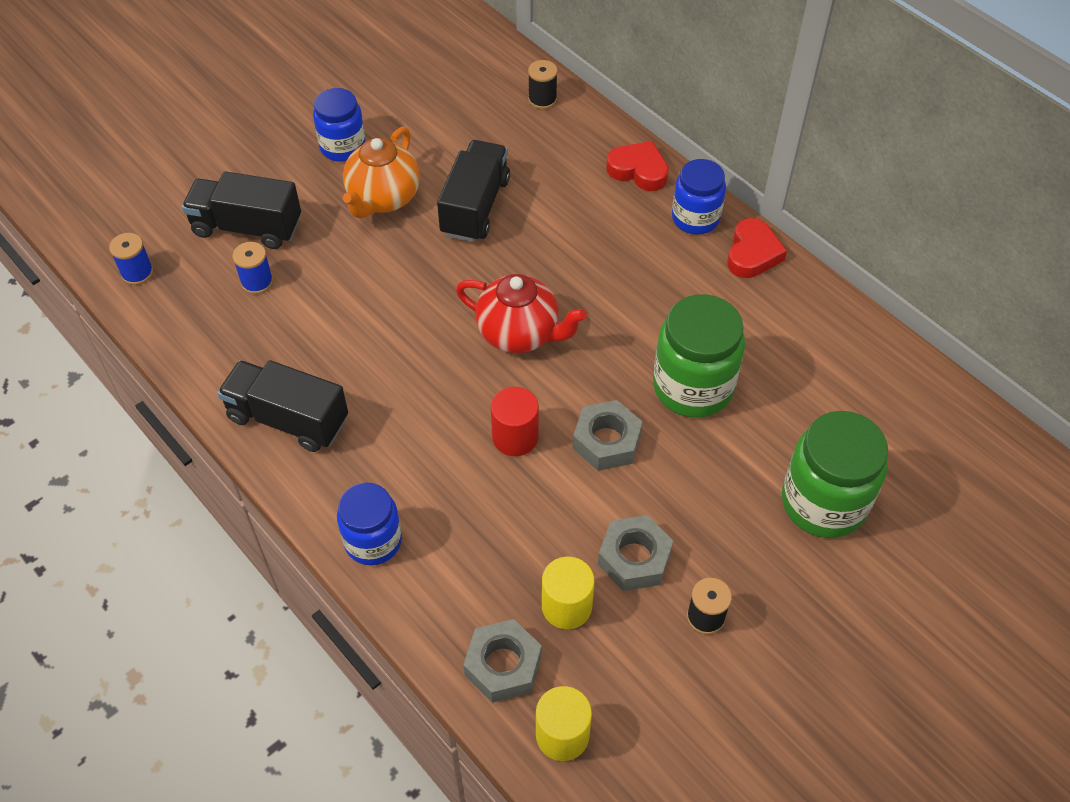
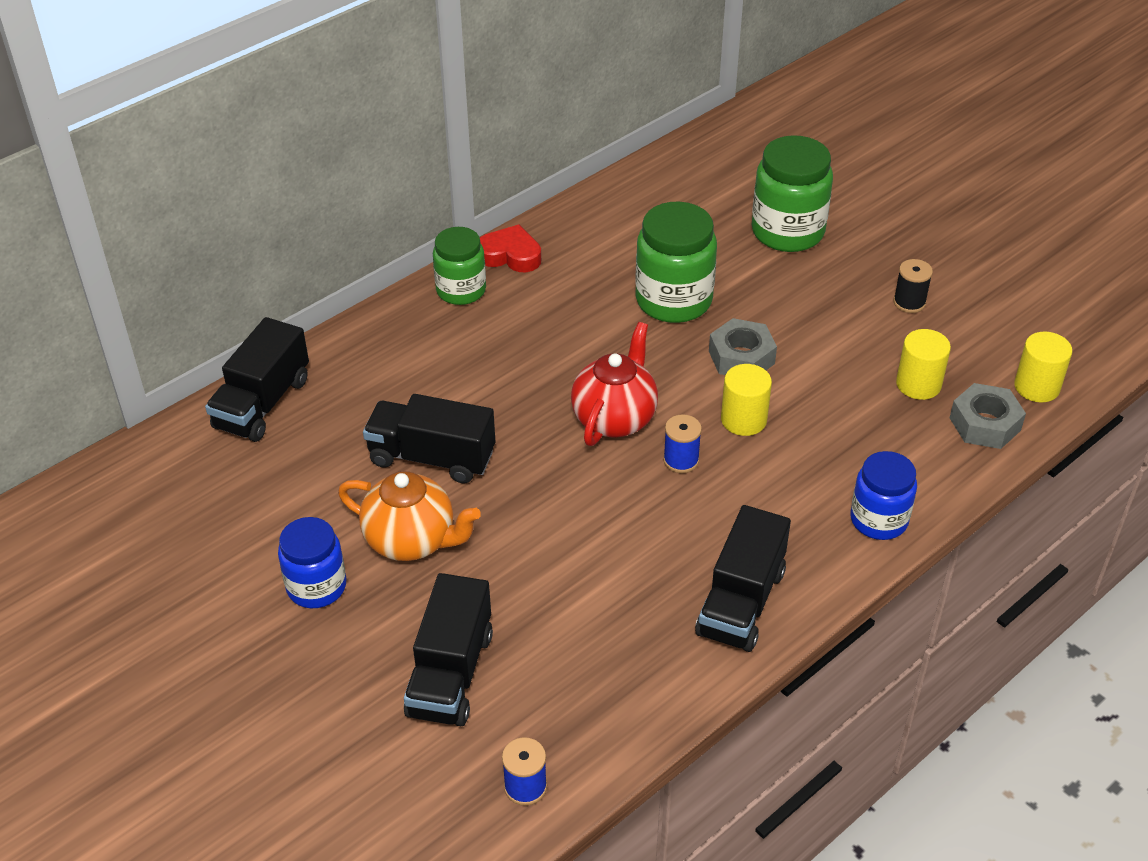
camera: 90 degrees left, 10 degrees down
blue spool [233,242,273,294] -> blue spool moved to [663,414,702,473]
red cylinder [491,387,539,456] -> yellow cylinder [721,364,772,436]
black spool [528,60,558,109] -> black truck [205,317,309,442]
grey nut [598,515,673,591] -> none
red heart [606,141,669,191] -> none
blue jar [672,159,726,235] -> green jar [433,227,486,305]

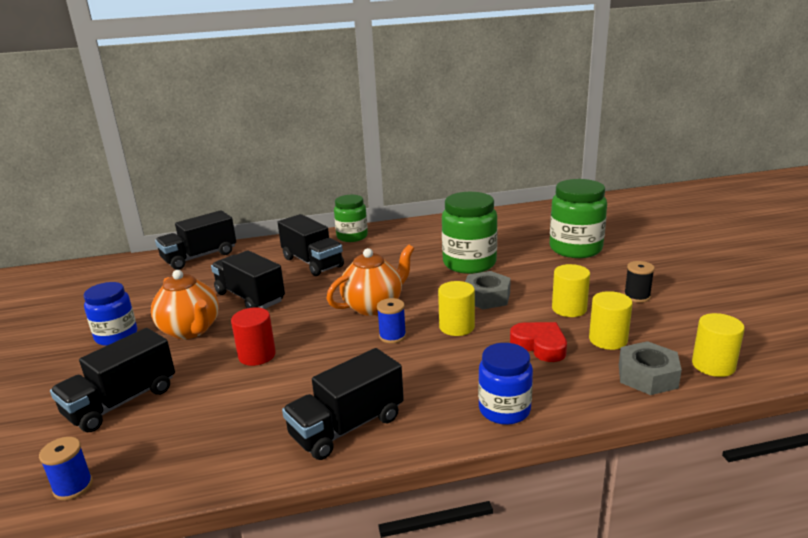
camera: 30 degrees right, 20 degrees down
red heart [480,224,541,272] -> red heart moved to [510,322,567,362]
red teapot [571,322,658,446] -> orange teapot [326,244,414,316]
none -> red cylinder [231,307,276,366]
none -> black truck [278,214,344,276]
none -> yellow cylinder [552,264,590,317]

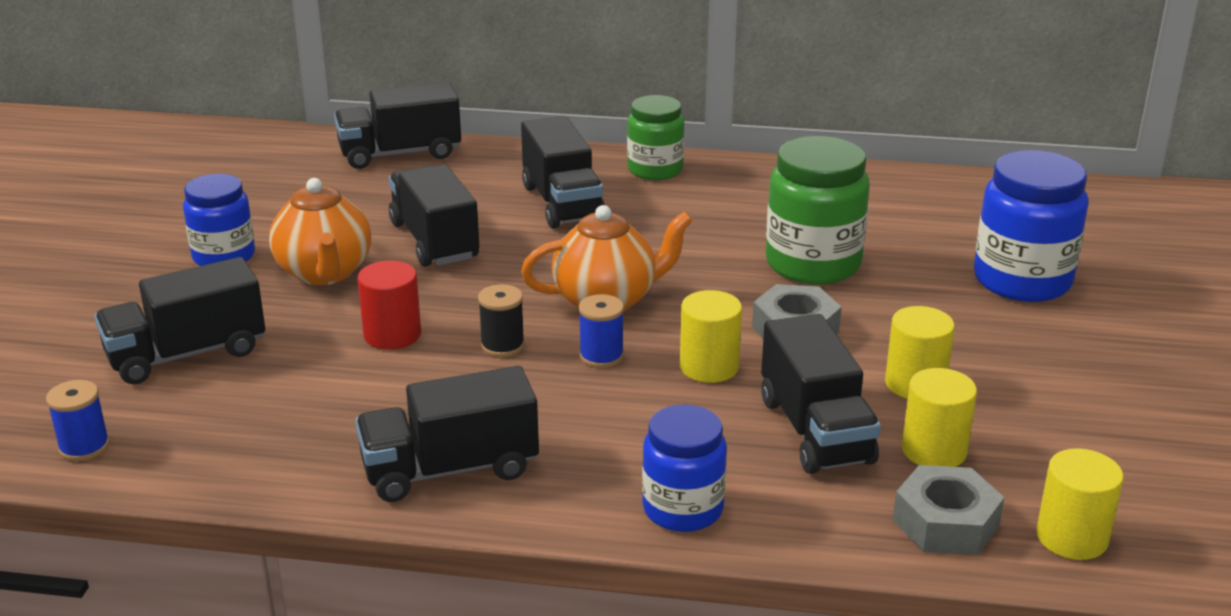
camera: 20 degrees right, 5 degrees up
red heart [510,322,567,362] -> black truck [761,314,881,474]
green jar [550,179,607,258] -> blue jar [974,150,1089,302]
black spool [624,261,655,303] -> black spool moved to [478,284,525,357]

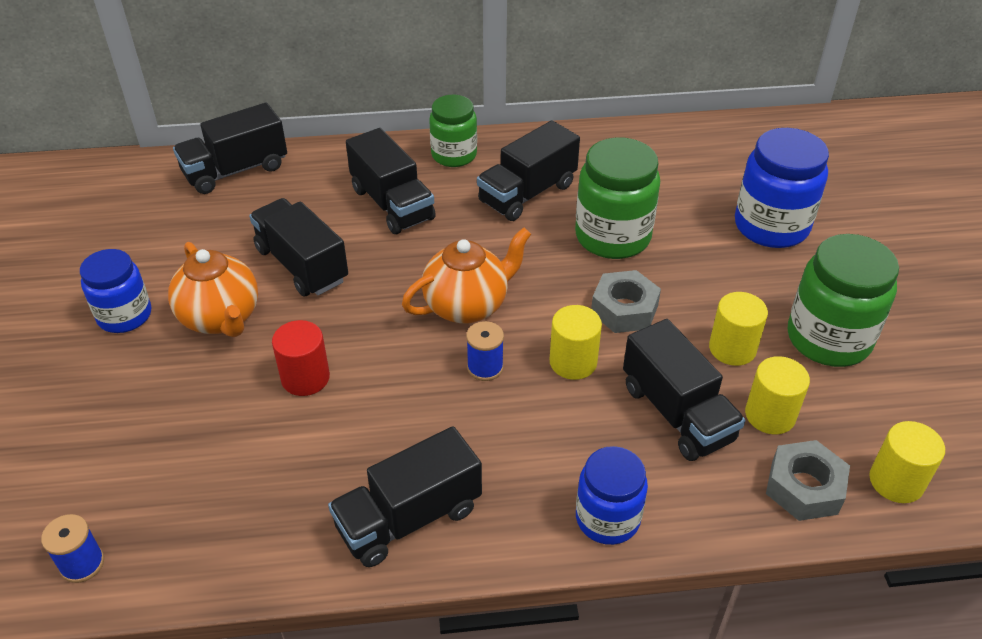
camera: 15 degrees left, 15 degrees up
black truck [94,257,265,384] -> black truck moved to [477,120,580,221]
black spool [478,284,525,357] -> none
none -> green jar [788,234,899,367]

